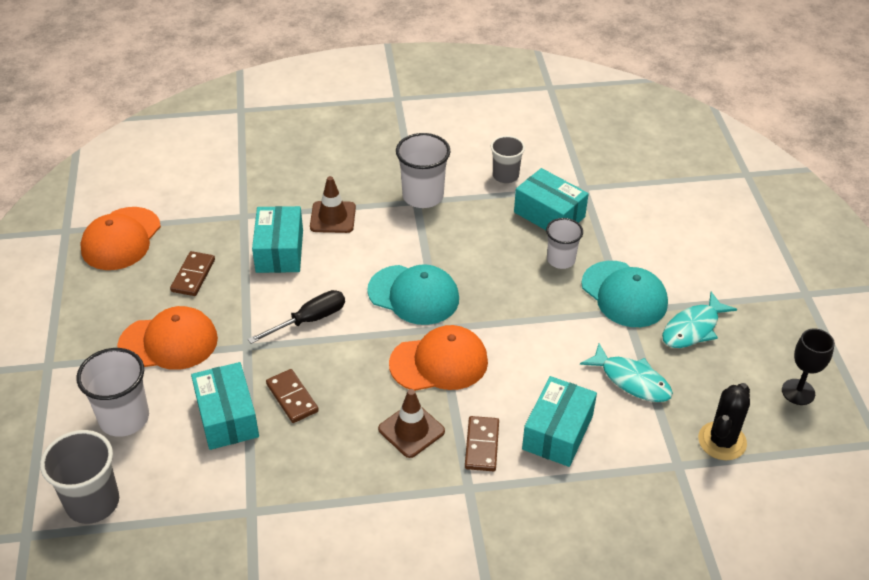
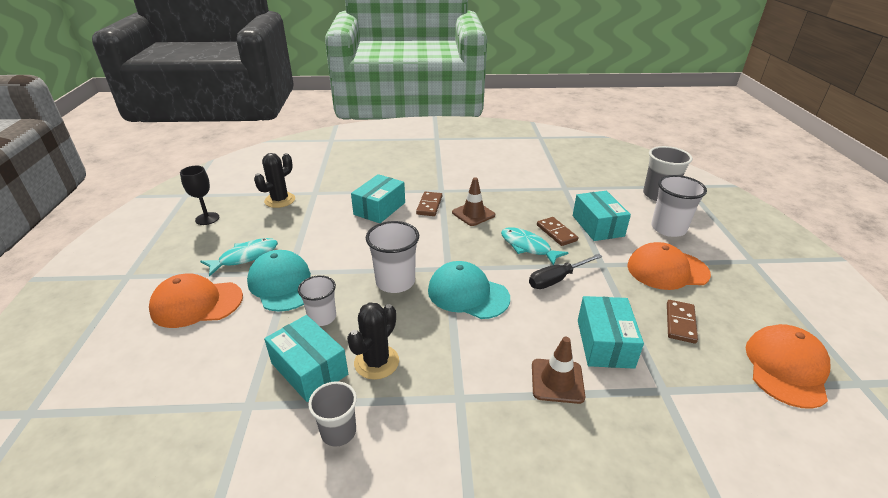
camera: 175 degrees left, 10 degrees down
orange cap [389,325,488,391] -> orange cap moved to [149,273,243,328]
white cup [396,133,451,208] -> white cup moved to [366,221,419,293]
turquoise fish [580,343,673,402] -> turquoise fish moved to [501,227,569,265]
none -> black cactus [347,302,399,380]

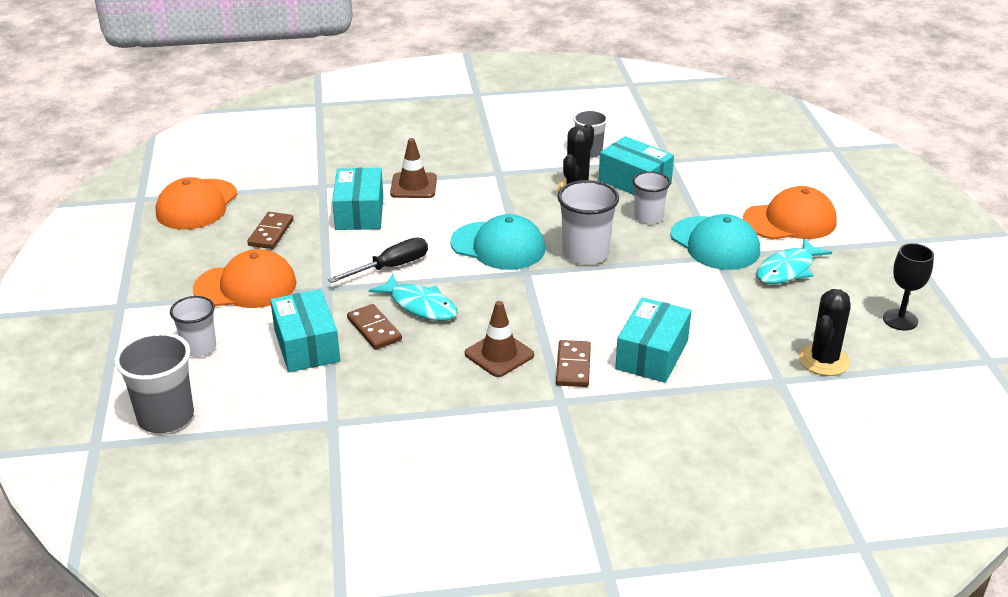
camera: 175 degrees right, 0 degrees up
white cup [651,175,707,237] -> white cup [170,296,216,357], size x0.65

